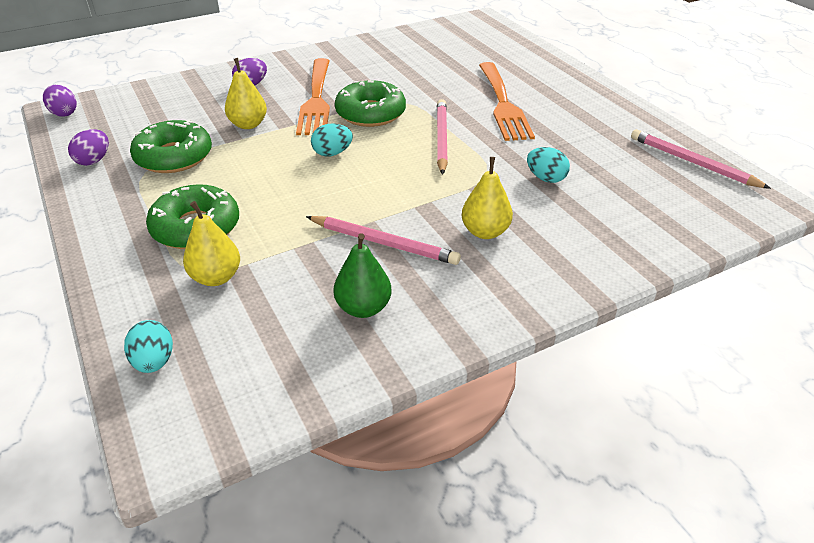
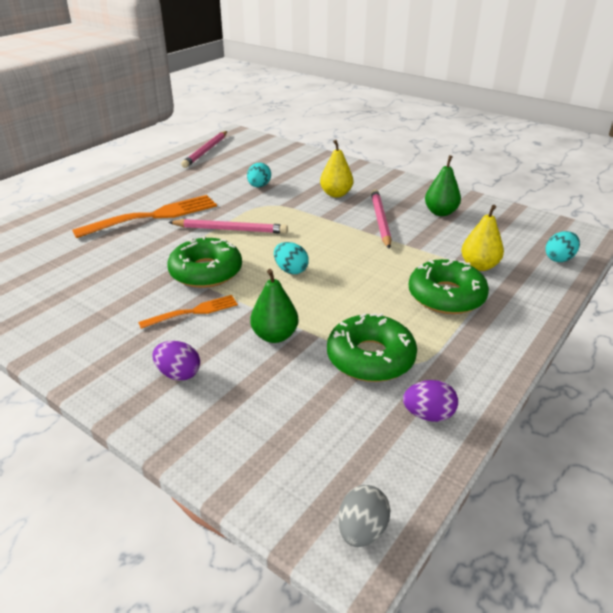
camera: 115 degrees left, 5 degrees down
purple egg [43,85,77,117] -> grey egg [338,485,390,547]
yellow pear [225,58,267,129] -> green pear [250,269,299,343]
orange fork [296,58,330,135] -> orange fork [138,295,238,329], size x0.54
pink pencil [437,99,448,175] -> pink pencil turned 150 degrees counterclockwise [168,219,288,234]

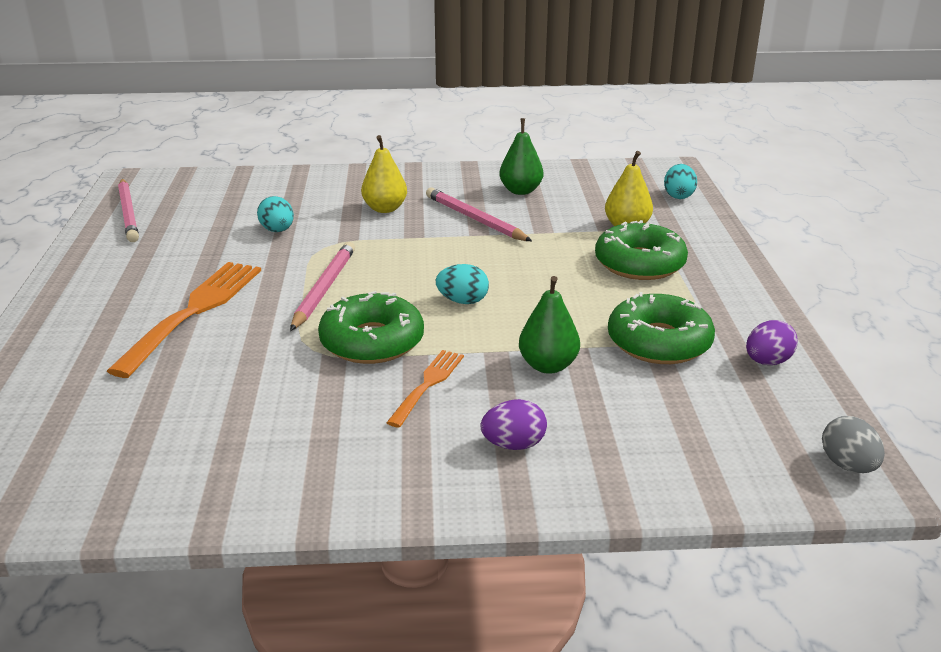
camera: 40 degrees left, 5 degrees down
pink pencil [168,219,288,234] -> pink pencil turned 45 degrees counterclockwise [290,242,355,331]

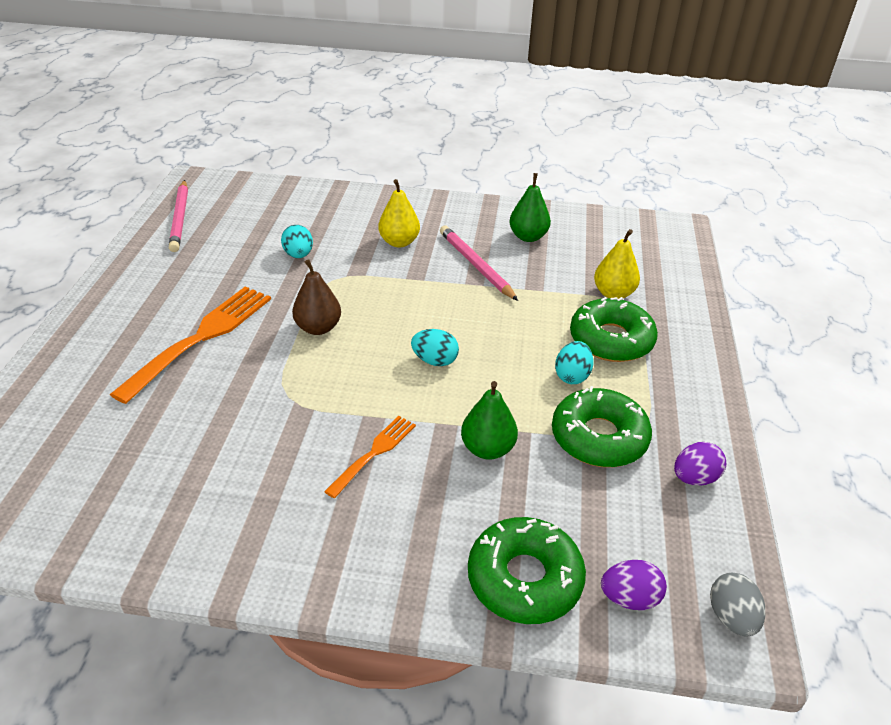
camera: 10 degrees right, 10 degrees up
pink pencil [290,242,355,331] -> brown pear [292,259,341,335]
green donut [318,291,424,364] -> green donut moved to [468,517,586,624]
purple egg [481,399,547,450] -> purple egg moved to [601,560,667,610]
turquoise egg [664,164,697,199] -> turquoise egg moved to [555,341,594,384]

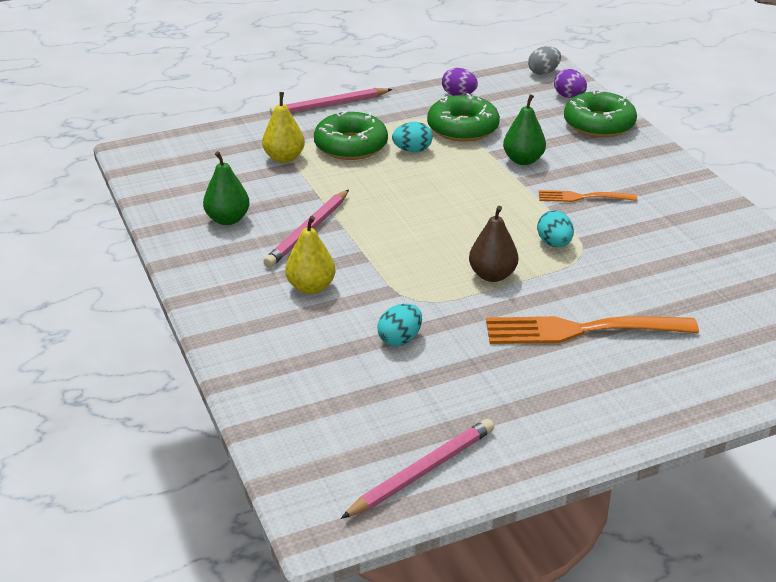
camera: 120 degrees left, 5 degrees down
turquoise egg [411,329,459,366] -> turquoise egg moved to [537,211,574,247]
none -> pink pencil [270,88,392,116]

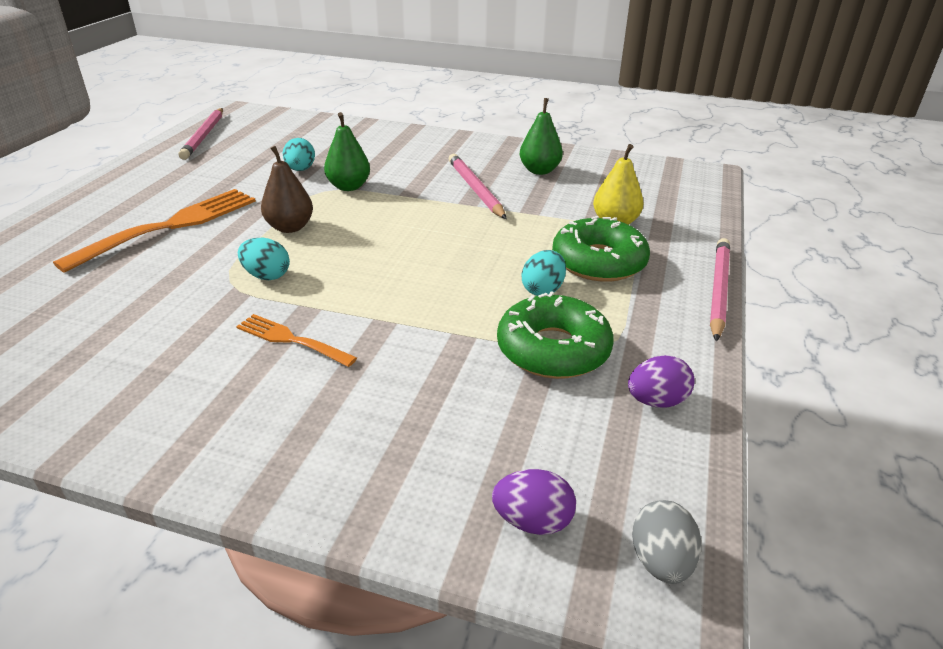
camera: 130 degrees right, 0 degrees up
yellow pear [285,216,336,294] -> none
green pear [503,94,546,165] -> green pear moved to [324,112,370,191]
orange fork [539,190,637,202] -> orange fork turned 105 degrees counterclockwise [236,314,357,367]
green donut [564,90,637,138] -> none

